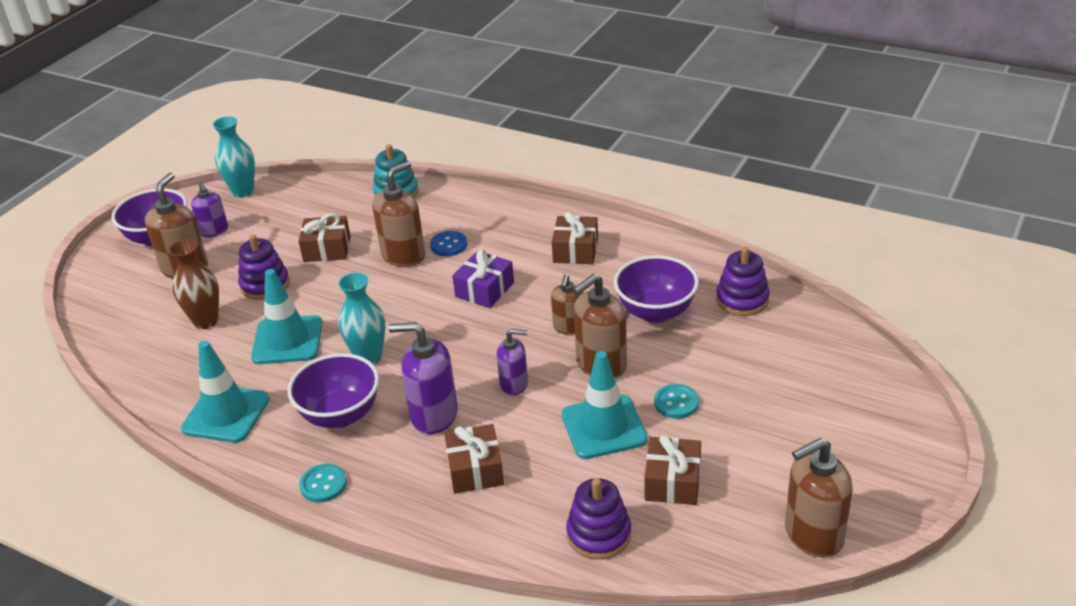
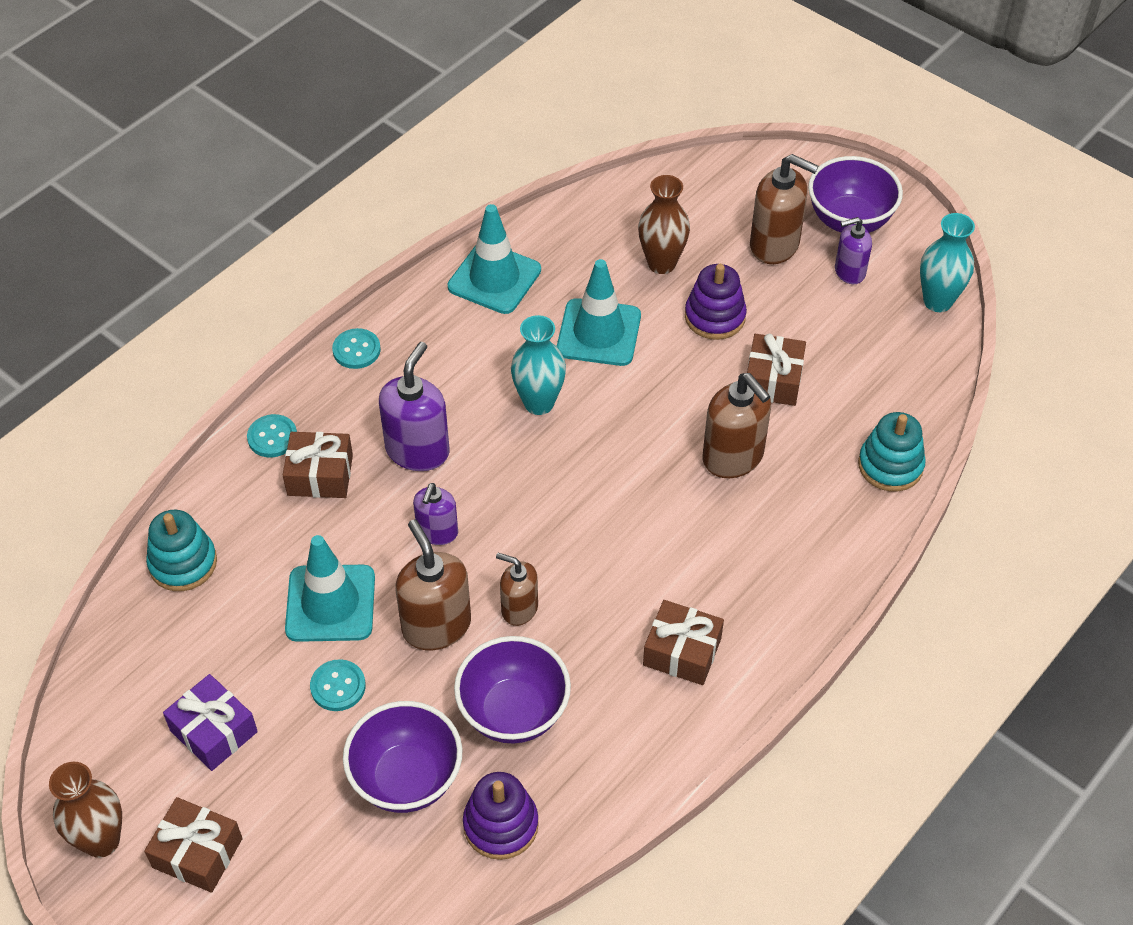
camera: 100 degrees right, 15 degrees up
purple bowl [287,353,379,428] -> purple bowl moved to [343,701,463,813]
blue button [430,231,467,256] -> none
purple gift [452,249,514,308] -> purple gift moved to [163,674,258,771]
purple stacking toy [566,478,631,560] -> turquoise stacking toy [146,510,217,591]
brown gift [644,435,701,505] -> brown gift moved to [144,797,243,893]
brown soap dispenser [785,438,853,558] -> none
none -> brown vase [49,762,122,858]
none -> turquoise button [247,414,297,457]

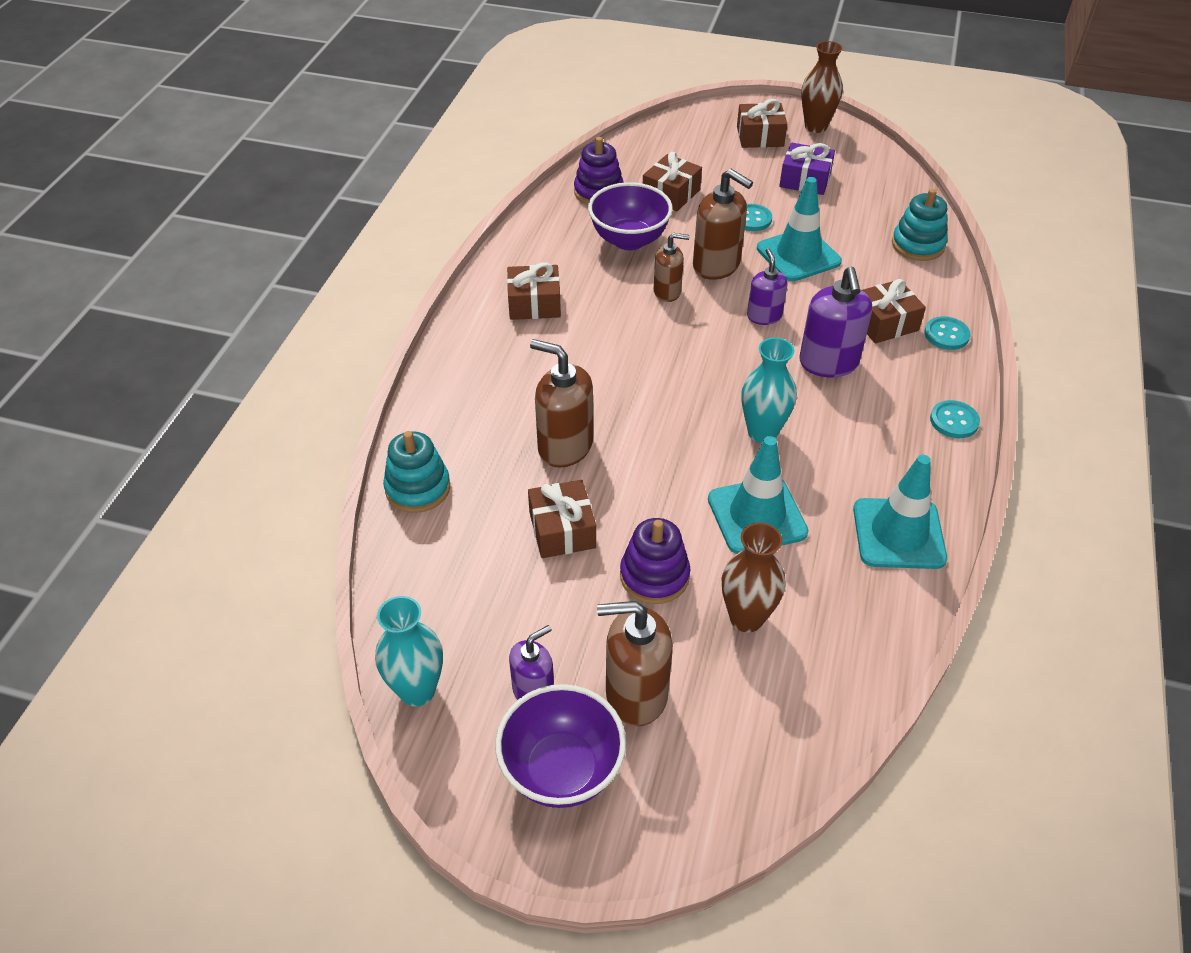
camera: 155 degrees right, 5 degrees down
purple bowl [343,701,463,813] -> brown gift [643,152,702,212]

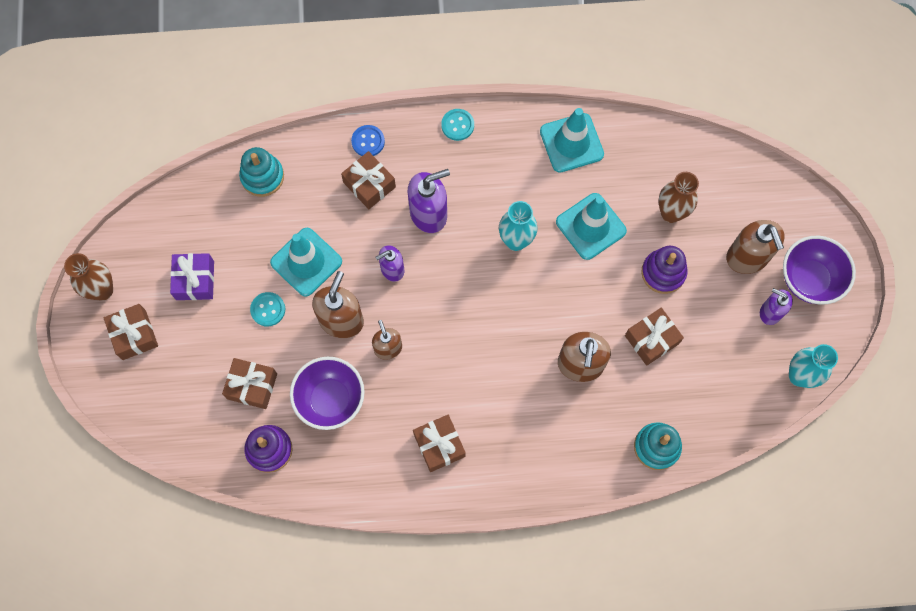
camera: 110 degrees left, 25 degrees up
turquoise button [924,316,971,350] -> blue button [351,125,385,156]

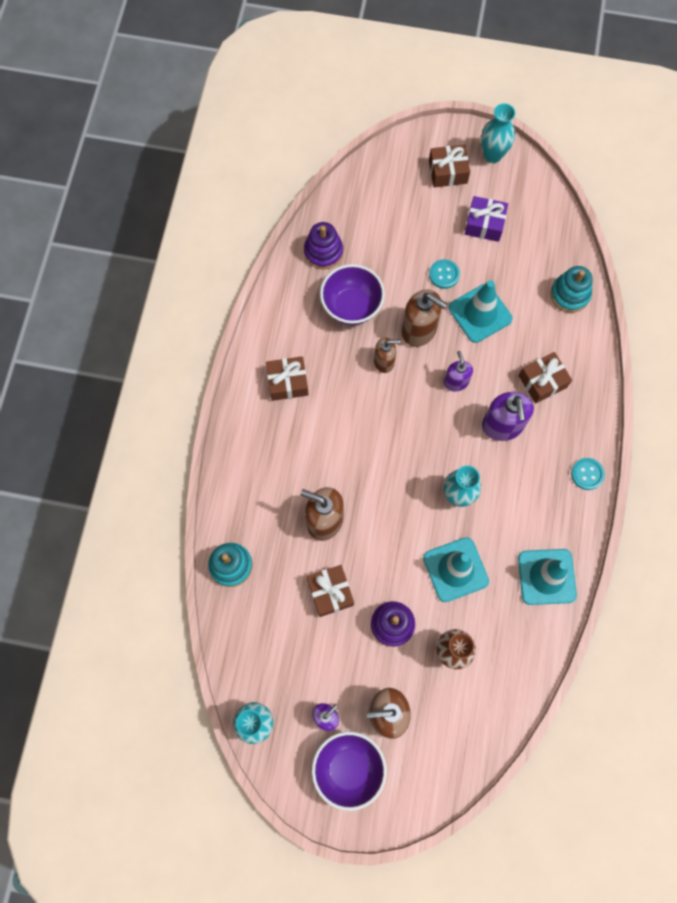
camera: 105 degrees right, 0 degrees up
brown vase [64,253,113,301] -> turquoise vase [481,103,515,163]
brown gift [222,358,277,409] -> none
blue button [351,125,385,156] -> none

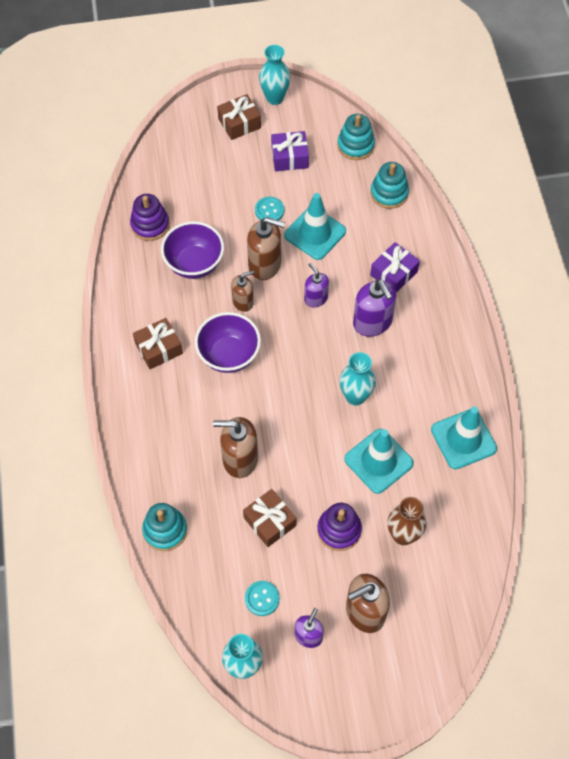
camera: 20 degrees left, 10 degrees down
purple bowl [312,731,387,811] -> purple bowl moved to [195,312,261,373]
brown gift [519,352,572,404] -> purple gift [370,242,420,293]
turquoise button [571,458,605,490] -> turquoise button moved to [245,581,280,616]
none -> turquoise stacking toy [337,114,375,160]

